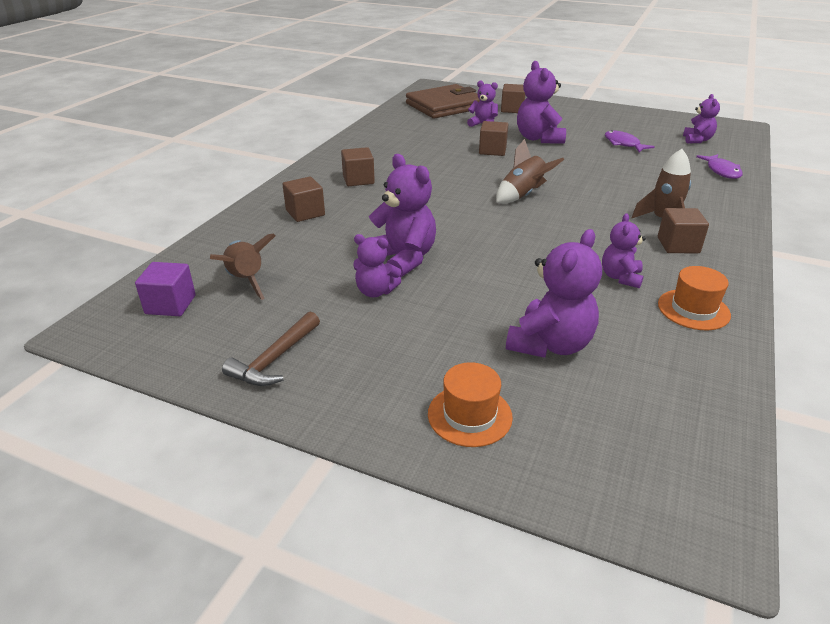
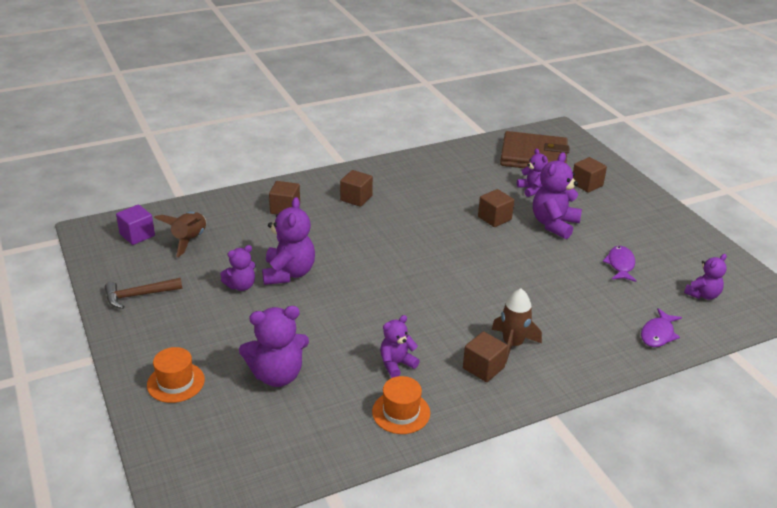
camera: 40 degrees right, 0 degrees up
purple teddy bear [353,234,401,297] -> purple teddy bear turned 90 degrees counterclockwise [220,245,256,291]
brown rocket [496,139,564,204] -> none

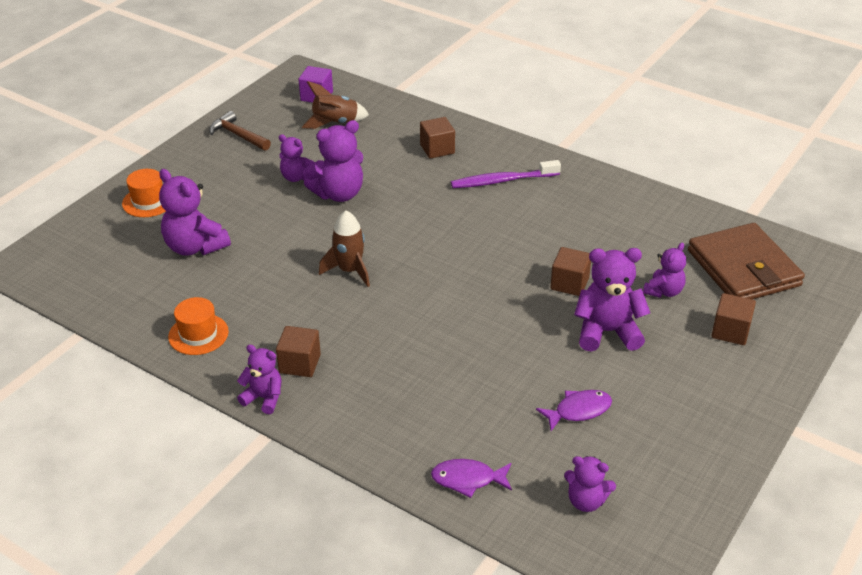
camera: 60 degrees right, 5 degrees up
brown cube [340,170,373,207] -> purple toothbrush [451,160,561,188]
purple teddy bear [380,315,420,378] -> purple teddy bear moved to [237,345,281,414]
brown rocket [491,288,542,364] -> brown rocket moved to [319,211,370,287]

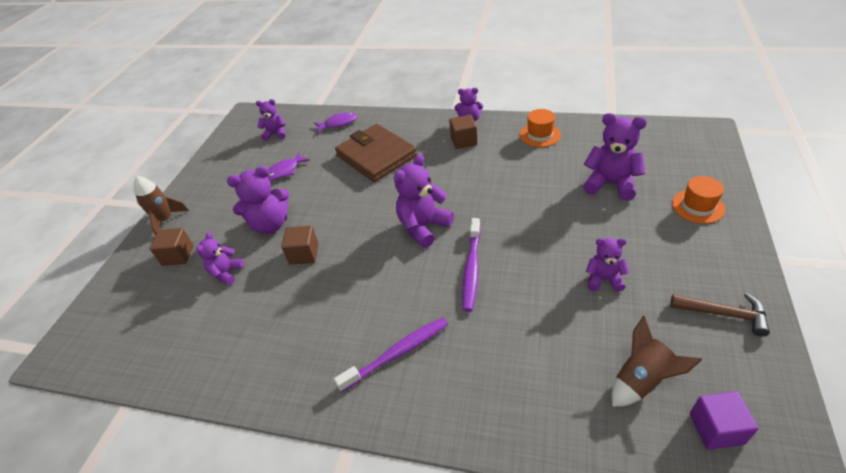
camera: 165 degrees right, 5 degrees up
purple teddy bear [303,120,363,202] -> purple teddy bear moved to [394,154,454,248]
brown rocket [319,211,370,287] -> brown rocket moved to [134,176,189,236]
brown cube [420,117,455,159] -> none
brown wallet [688,223,805,299] -> brown wallet moved to [335,124,417,182]
none -> purple toothbrush [462,218,481,312]

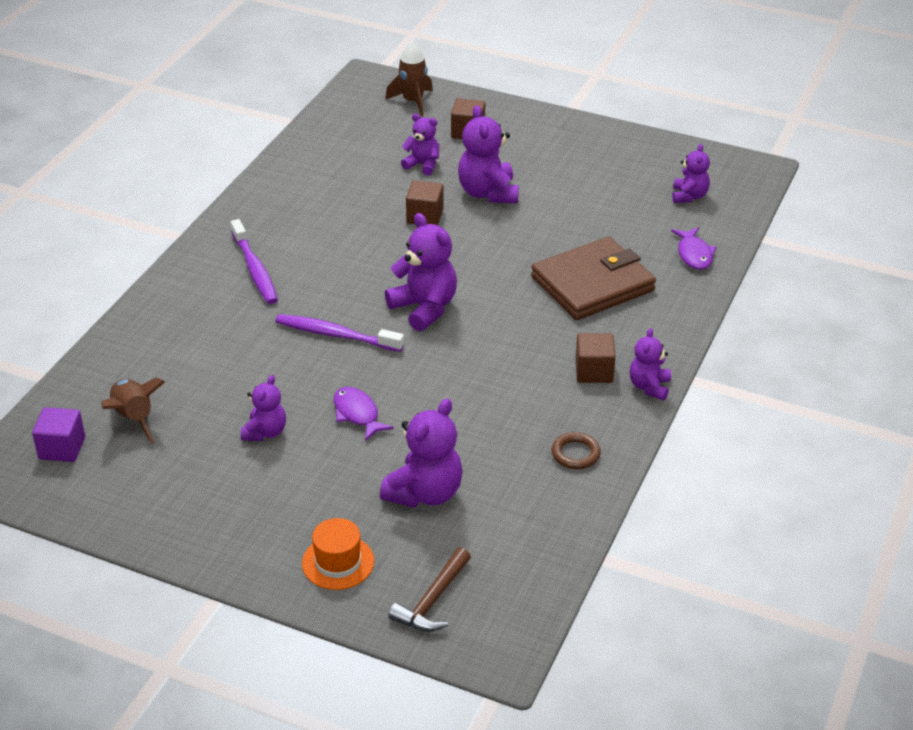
camera: 95 degrees right, 5 degrees down
brown rocket [134,176,189,236] -> brown rocket moved to [385,41,433,117]
purple fish [267,152,310,180] -> purple fish moved to [334,387,394,441]
orange hat [520,109,561,147] -> brown ring [552,432,601,469]
brown hammer [670,293,770,336] -> brown hammer moved to [388,547,471,632]

